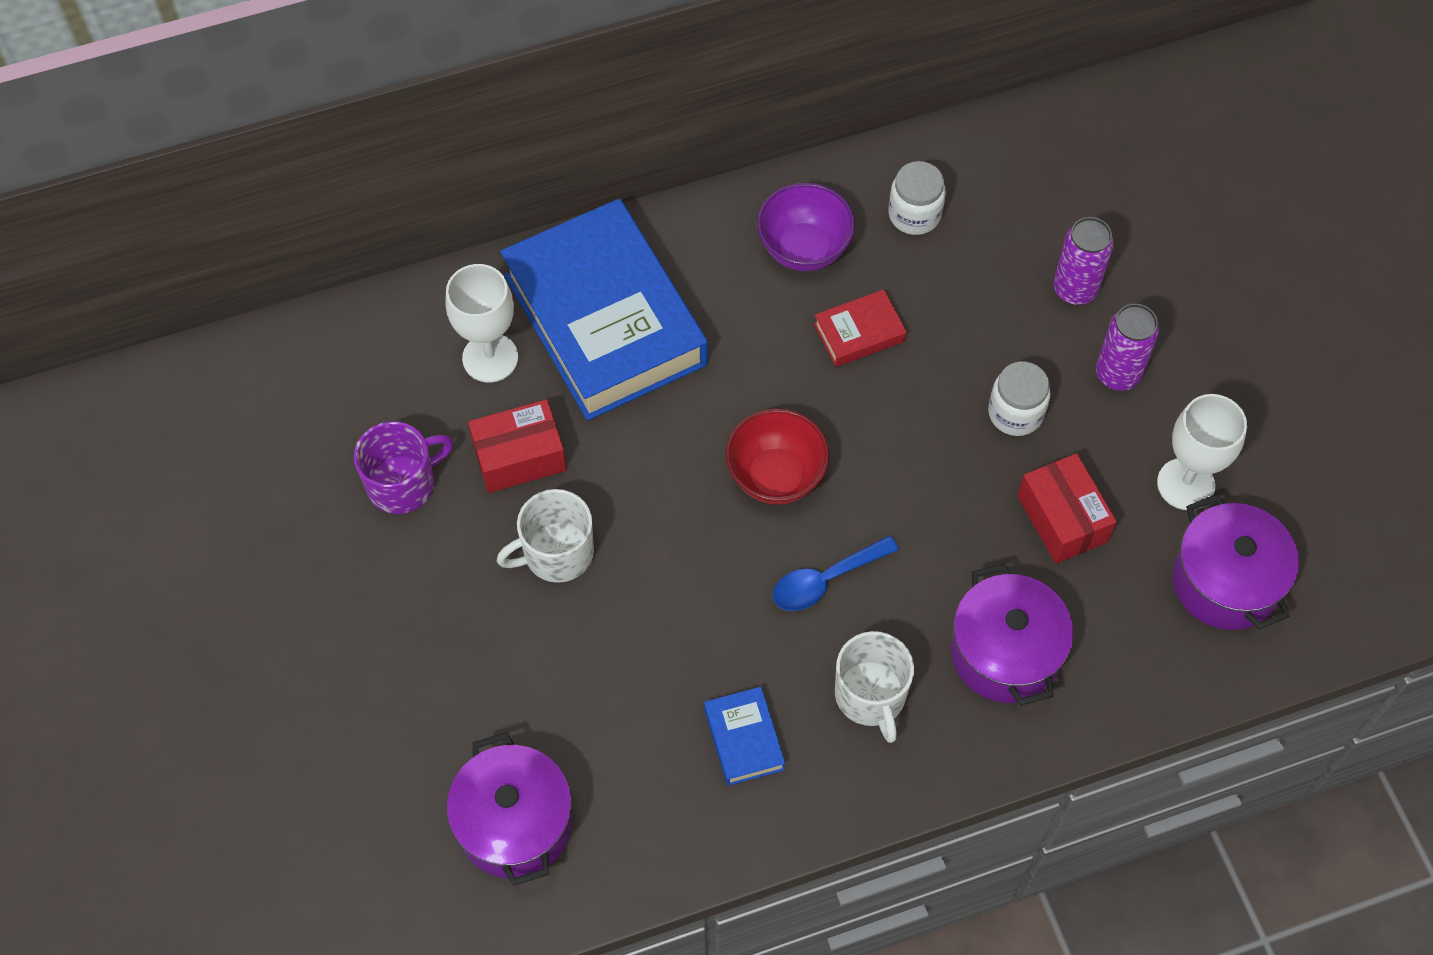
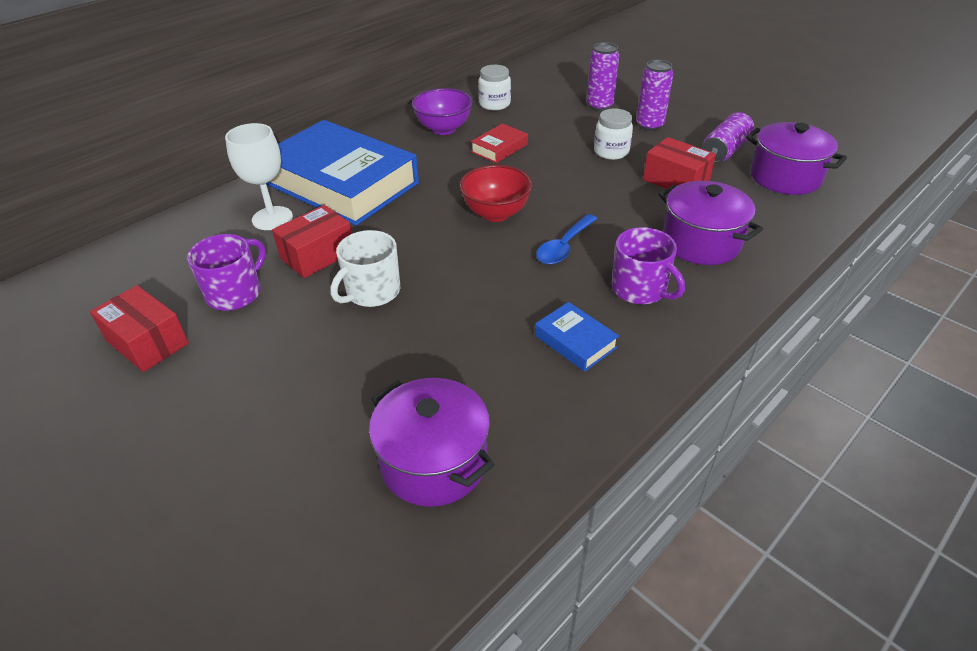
camera: 25 degrees left, 20 degrees down
white mug [835,631,914,743] -> purple mug [611,227,685,304]
white goblet [1157,394,1247,510] -> purple can [702,112,754,163]
none -> red box [90,285,189,372]

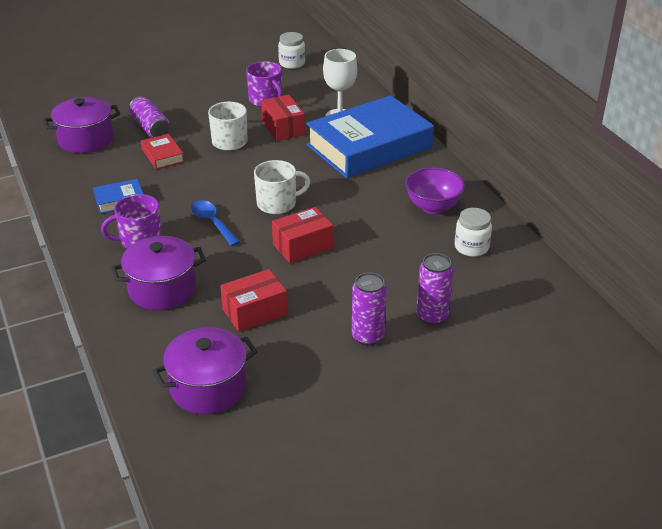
camera: 110 degrees right, 5 degrees down
red box [90,285,189,372] -> red box moved to [272,207,333,263]
red bowl [460,165,532,222] -> white mug [254,160,310,214]
red book [471,123,528,163] -> red book moved to [141,134,184,169]
white jar [594,109,633,160] -> white jar moved to [278,32,305,69]
purple can [702,112,754,163] -> purple can moved to [129,97,170,138]

